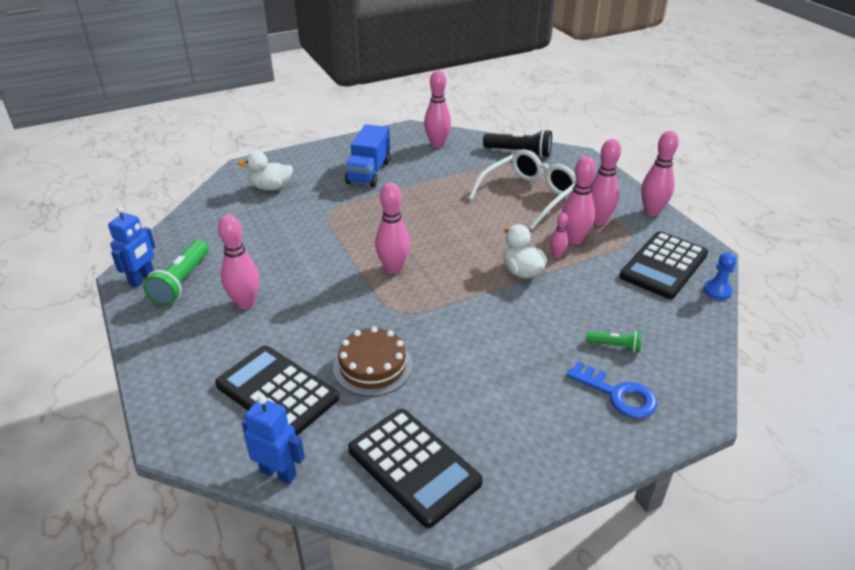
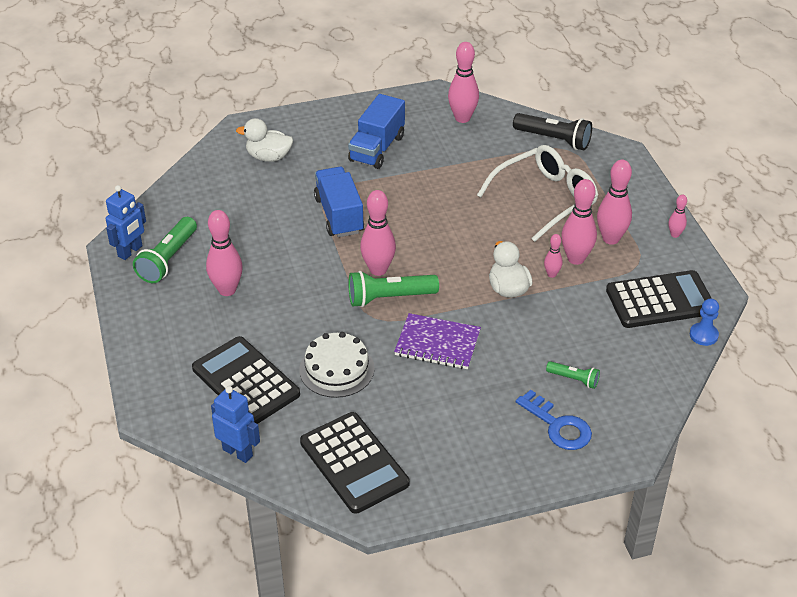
camera: 10 degrees right, 5 degrees up
brown cake [333,327,413,397] -> white cake [299,332,375,398]
black calculator [620,231,708,299] -> black calculator turned 150 degrees counterclockwise [606,270,712,328]
pink bowling pin [641,131,679,216] -> pink bowling pin [668,195,687,238], size x0.52
none -> blue truck [314,167,364,237]
none -> green flashlight [349,271,439,307]
none -> purple notebook [394,313,481,369]

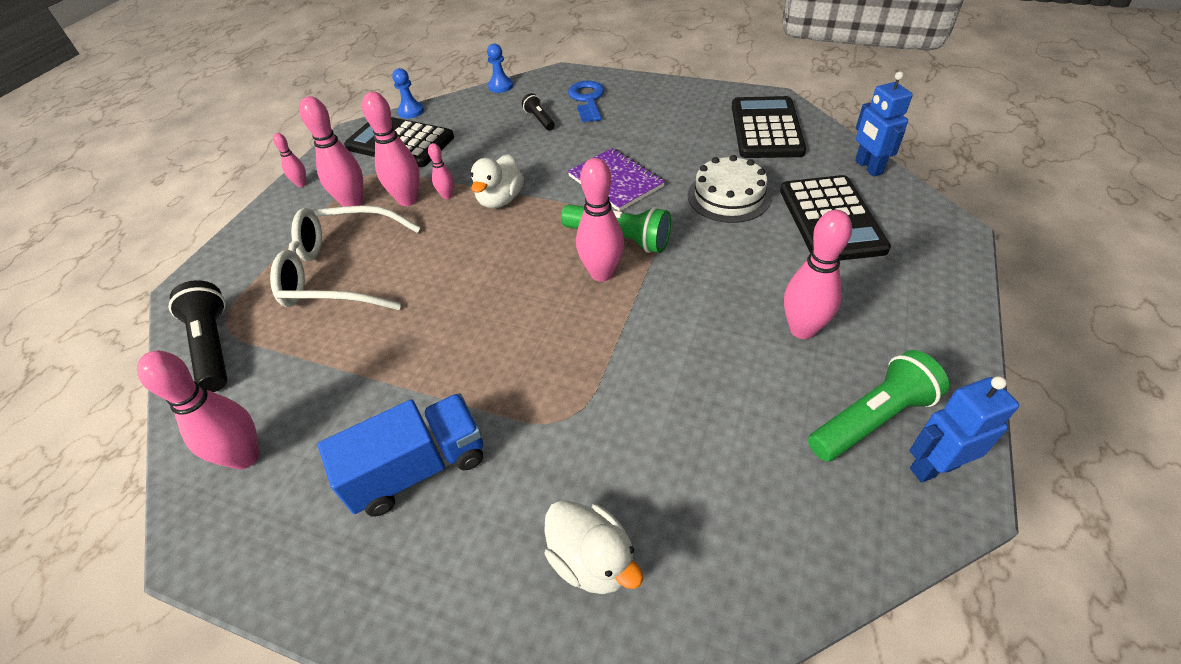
camera: 140 degrees left, 5 degrees up
blue truck [314,167,364,237] -> none
green flashlight [546,361,600,389] -> black flashlight [522,93,555,131]
none -> blue pawn [487,43,513,93]

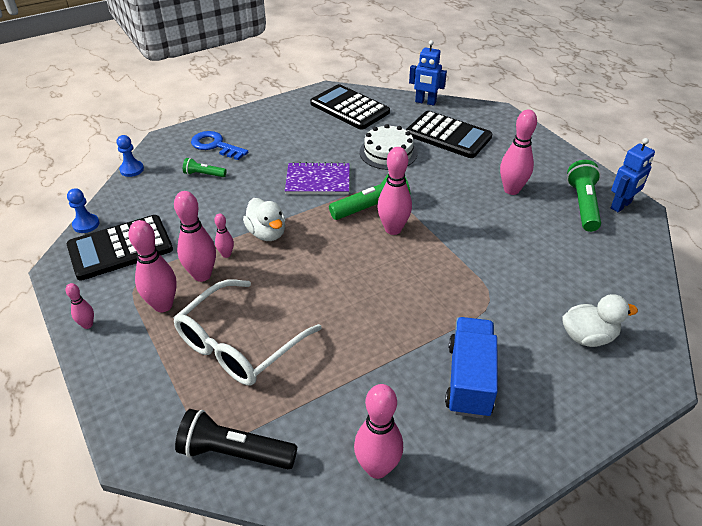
camera: 55 degrees left, 5 degrees down
black flashlight [522,93,555,131] -> green flashlight [183,158,227,177]
blue robot [909,376,1019,483] -> blue robot turned 150 degrees counterclockwise [611,138,655,212]

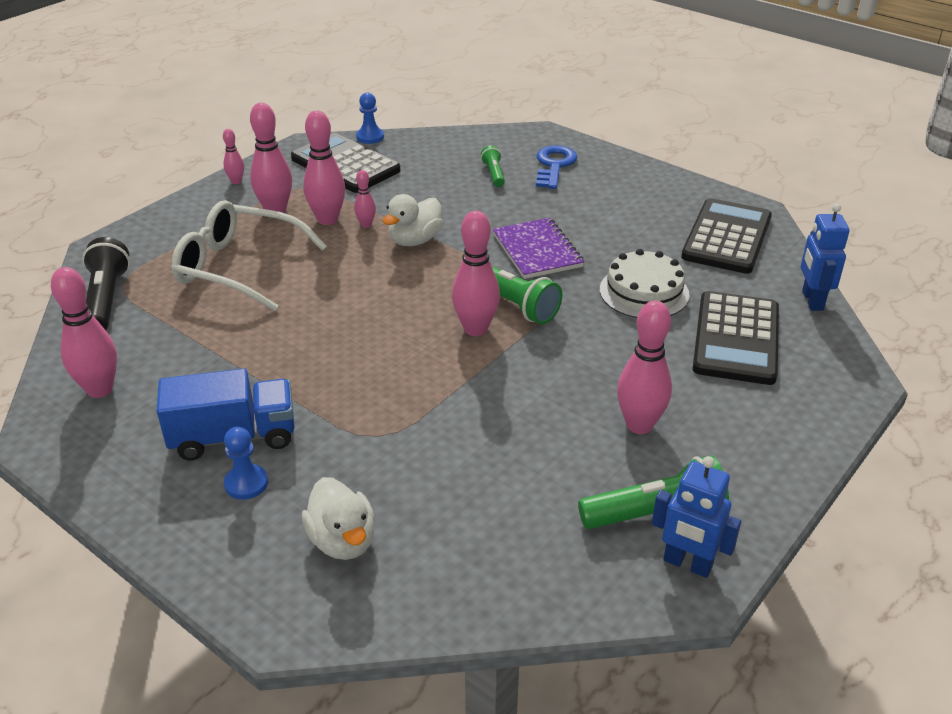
camera: 70 degrees right, 5 degrees down
blue pawn [117,135,144,177] -> blue pawn moved to [224,427,268,500]

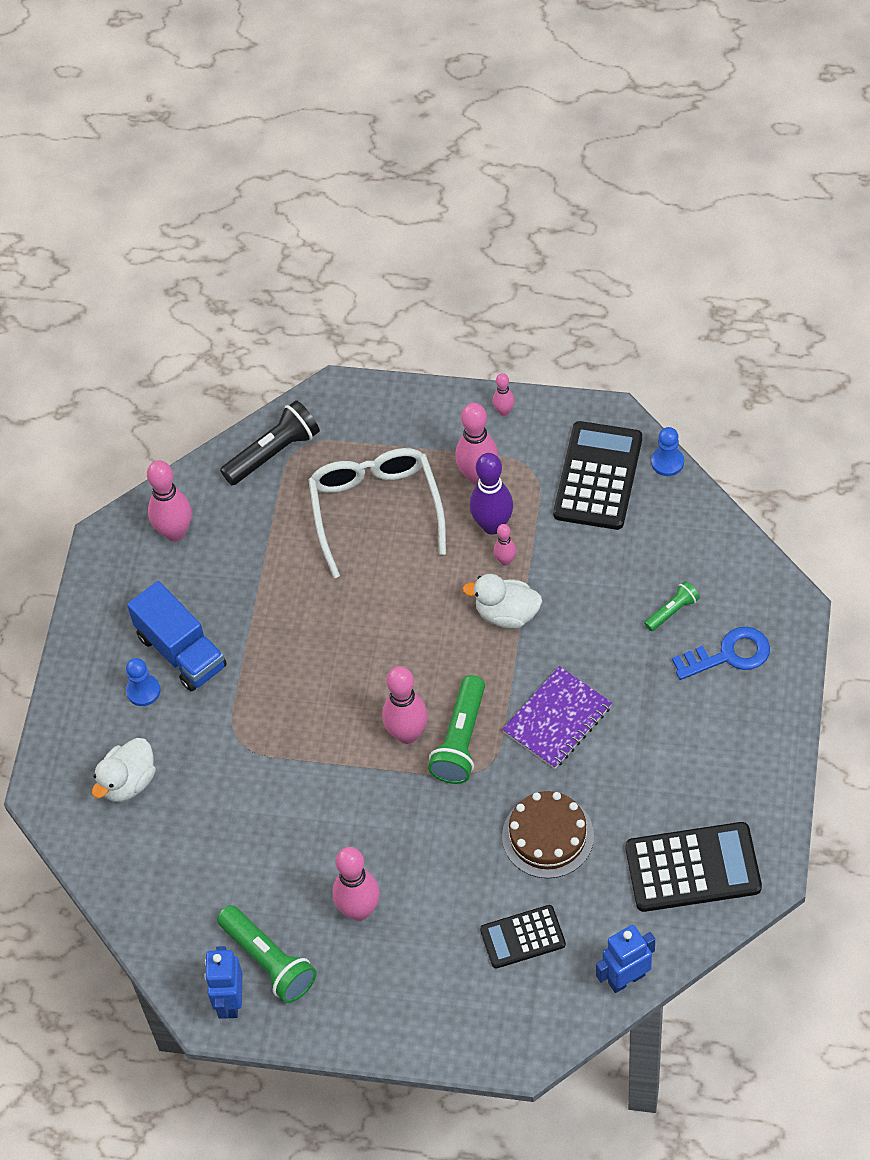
camera: 65 degrees right, 20 degrees up
pink bowling pin [303,111,345,225] -> purple bowling pin [470,453,513,535]
white cake [600,249,690,318] -> brown cake [502,791,594,878]
black calculator [693,291,779,385] -> black calculator [480,905,566,969], size x0.60

